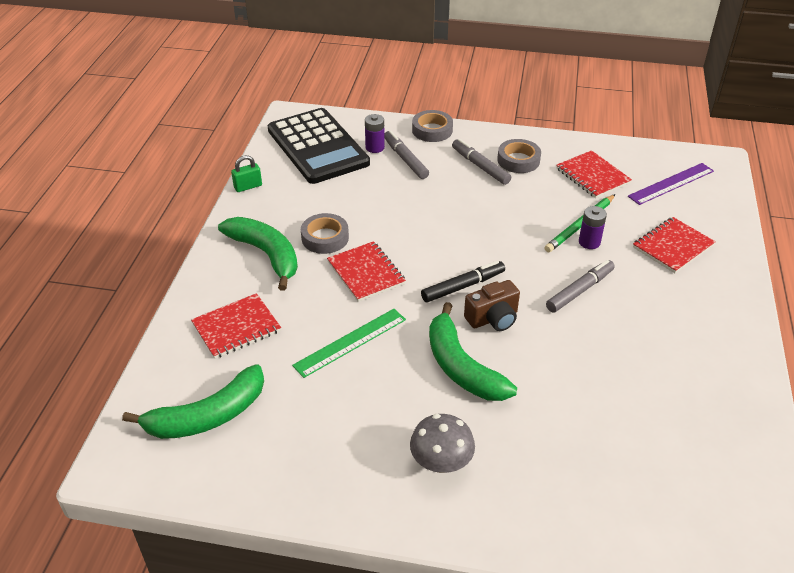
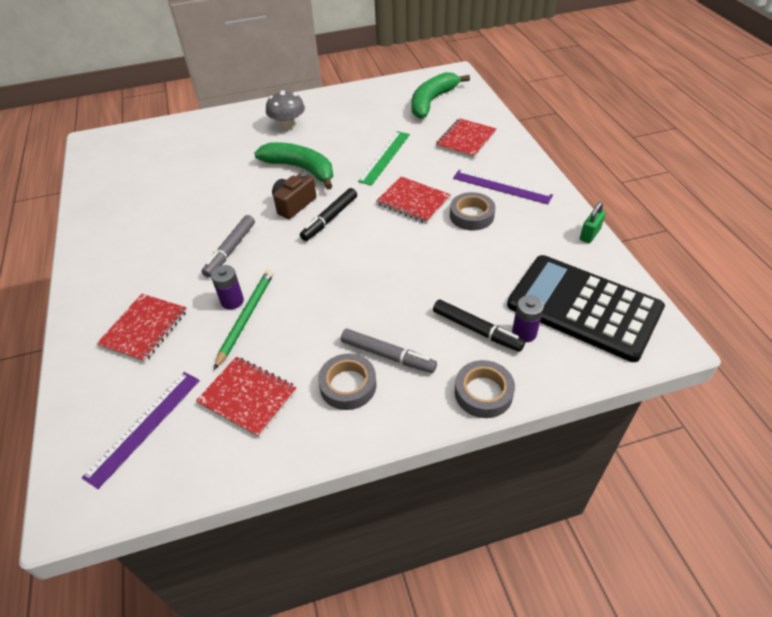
camera: 155 degrees right, 5 degrees up
green banana [218,217,298,291] -> purple ruler [453,170,553,204]
grey marker [384,130,429,179] -> black marker [433,299,525,352]

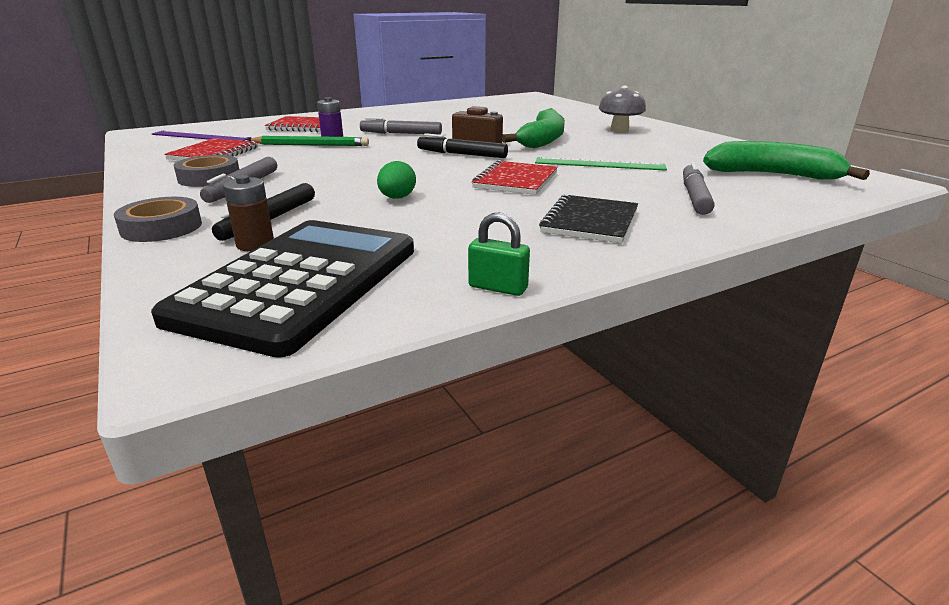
camera: 75 degrees right, 20 degrees down
red notebook [436,118,497,158] -> grey marker [683,162,715,215]
grey tape [450,192,495,231] -> none
purple ruler [453,170,553,204] -> black notebook [539,194,638,243]
purple battery [512,295,544,342] -> brown battery [223,175,274,251]
none -> green egg [377,161,416,199]

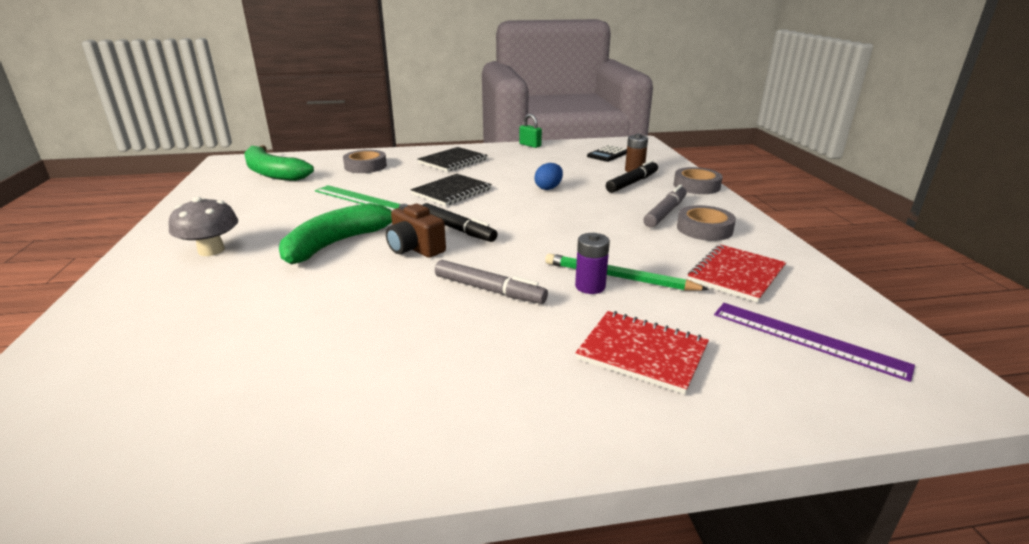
camera: 160 degrees left, 0 degrees up
black calculator [151,220,414,358] -> black calculator [587,145,627,162], size x0.41
green egg [377,161,416,199] -> blue egg [534,163,563,190]
red notebook [472,160,558,195] -> black notebook [411,174,492,206]
grey marker [683,162,715,215] -> grey tape [343,150,387,173]

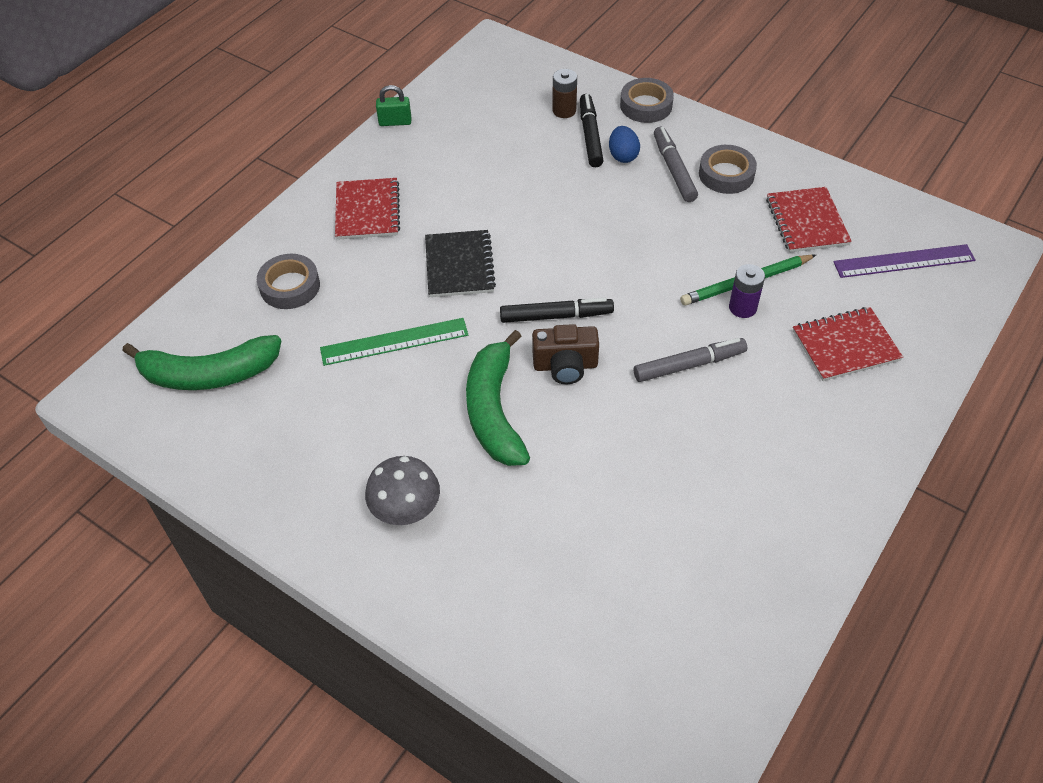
camera: 45 degrees left, 25 degrees up
black notebook [418,147,488,172] -> red notebook [335,178,400,240]
blue egg [534,163,563,190] -> blue egg moved to [609,126,640,163]
black calculator [587,145,627,162] -> none

